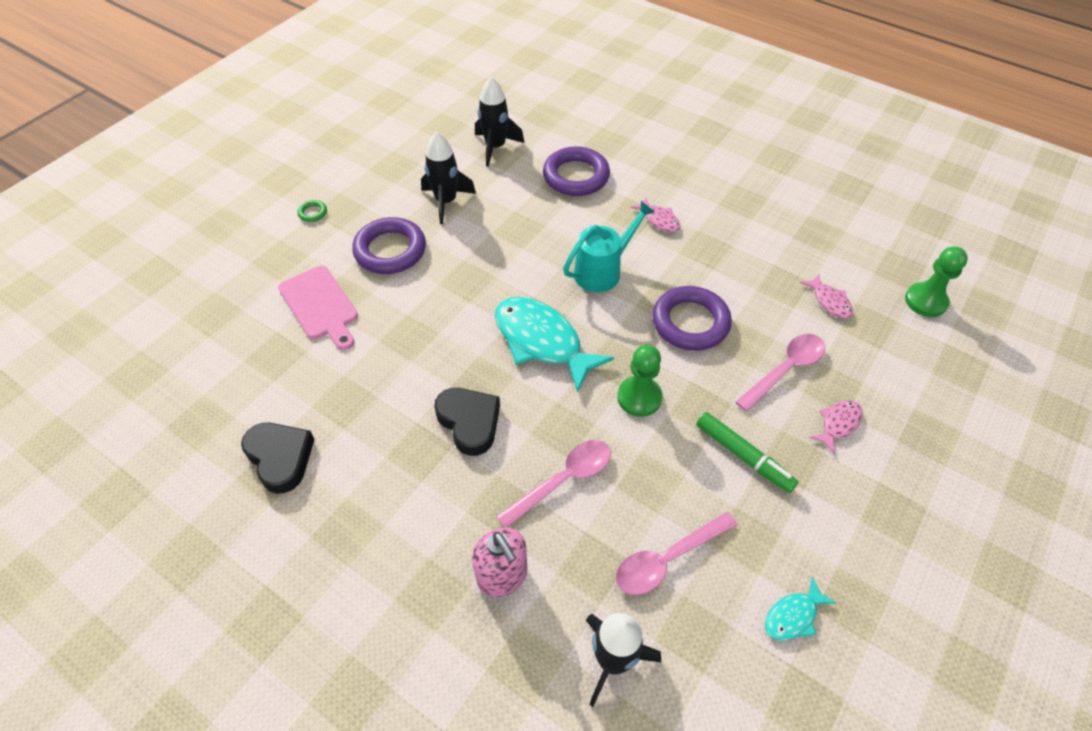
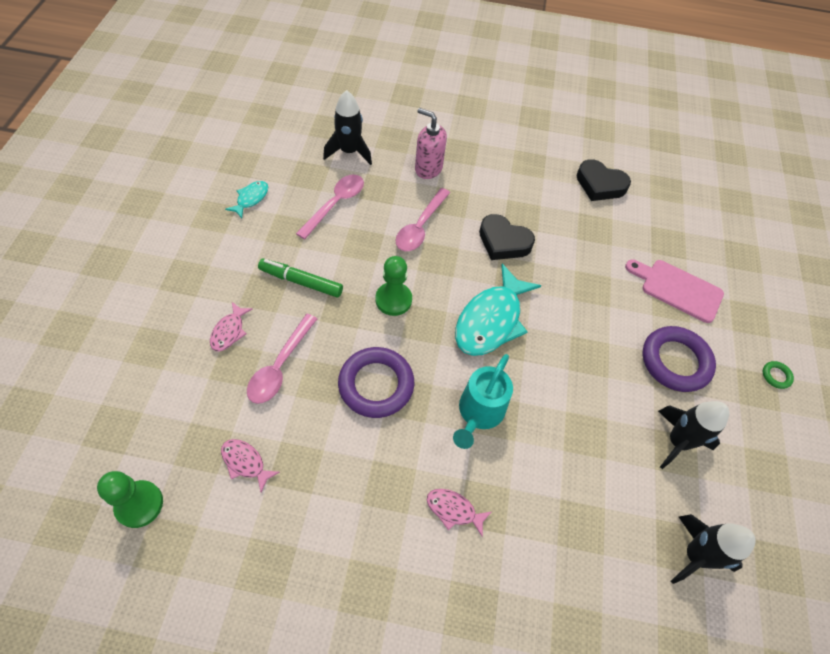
camera: 150 degrees right, 5 degrees up
turquoise fish [495,297,614,393] -> turquoise fish turned 105 degrees clockwise [455,264,541,356]
purple ring [543,146,610,196] -> none

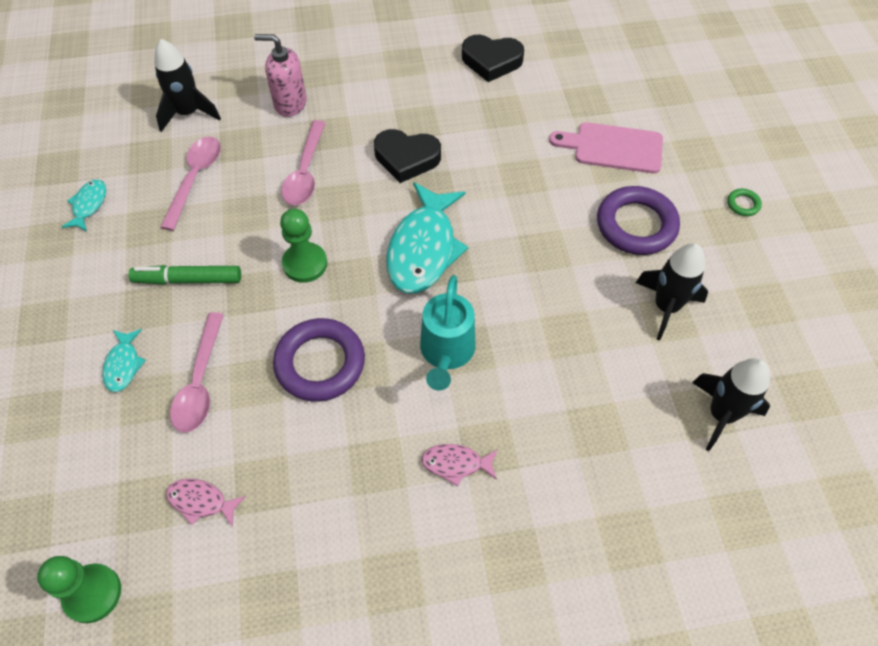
camera: 15 degrees left, 0 degrees up
pink fish [210,302,253,352] -> turquoise fish [102,329,146,392]

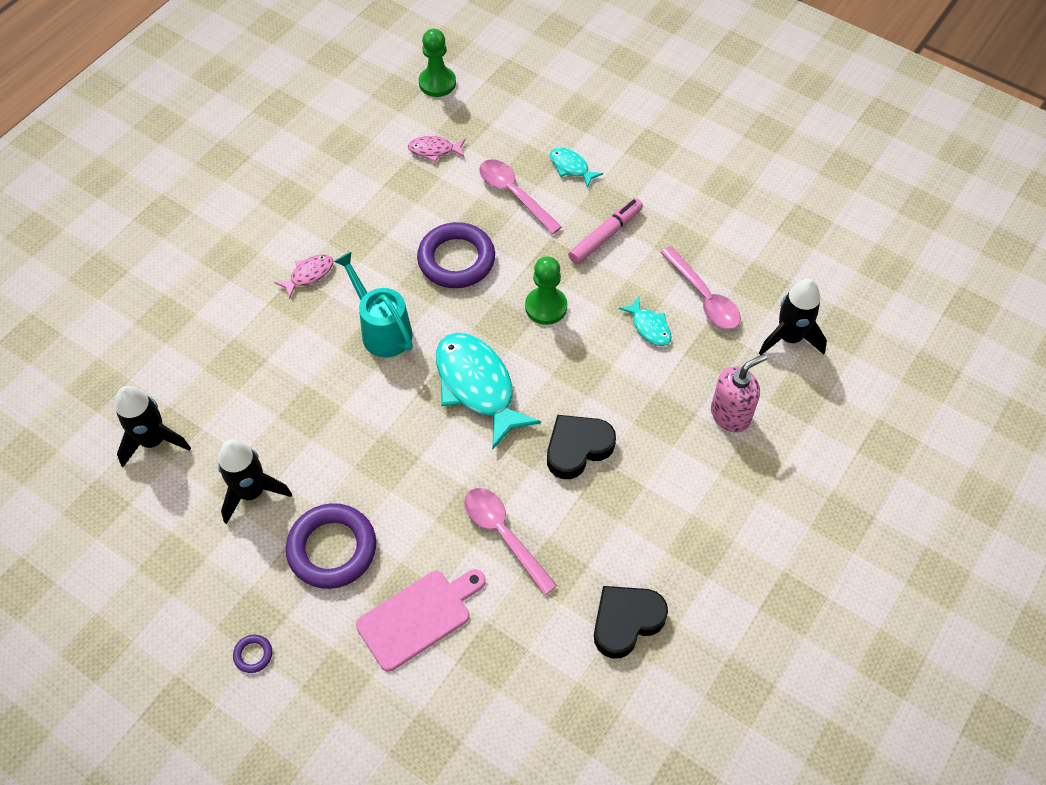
camera: 135 degrees right, 0 degrees up
turquoise fish [62,180,106,232] -> turquoise fish moved to [619,297,672,346]
green marker [129,265,241,285] -> pink marker [568,198,643,264]
pink fish [166,479,246,527] -> pink fish turned 150 degrees counterclockwise [408,136,466,162]
pink spoon [281,120,326,205] -> pink spoon moved to [464,488,557,595]
green ring [727,188,762,216] -> purple ring [233,635,272,673]

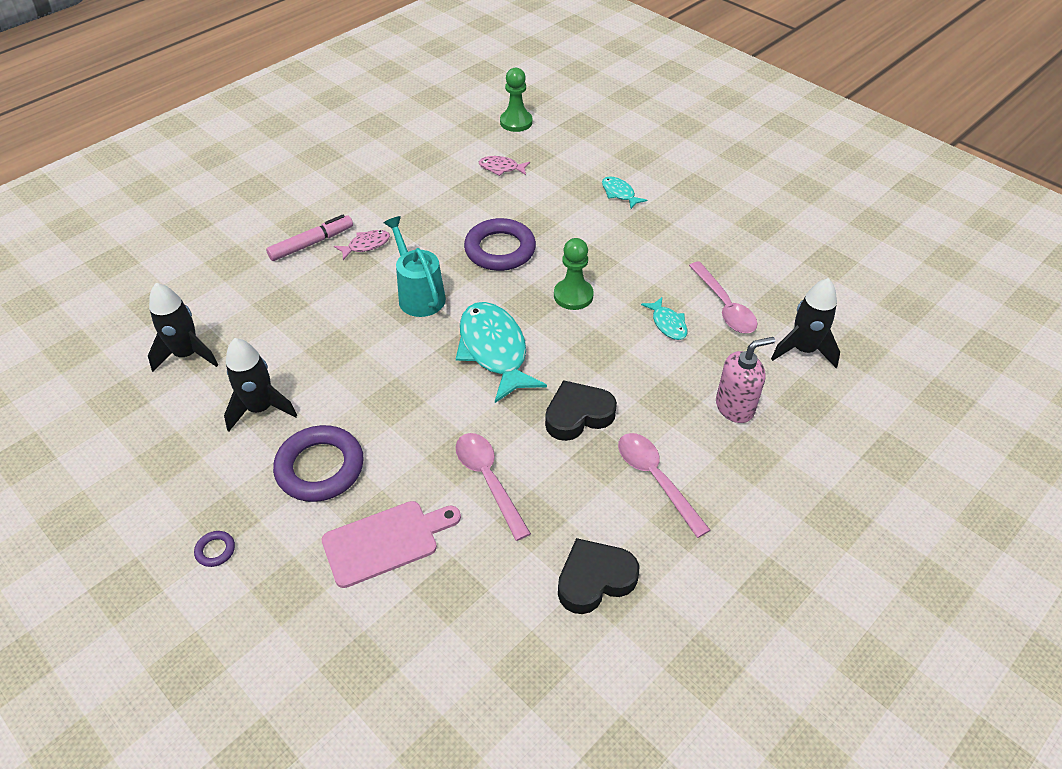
camera: 10 degrees right, 10 degrees down
pink spoon [479,159,562,234] -> pink spoon moved to [618,433,710,538]
pink marker [568,198,643,264] -> pink marker moved to [266,215,353,261]

